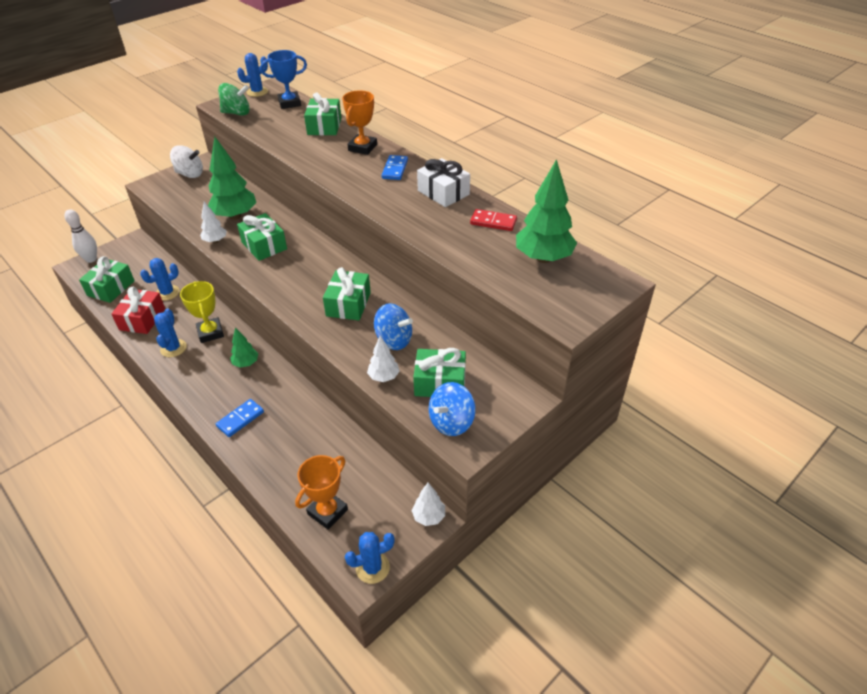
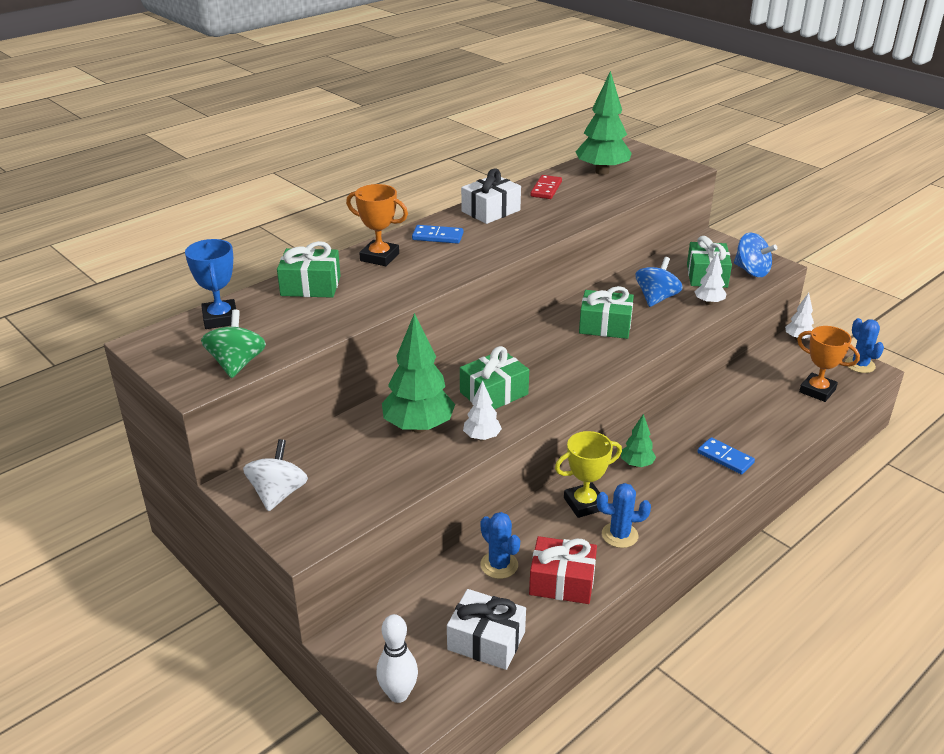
camera: 90 degrees left, 10 degrees down
green gift [79,256,135,303] -> white gift [447,589,526,670]
blue cactus [237,53,268,97] -> none

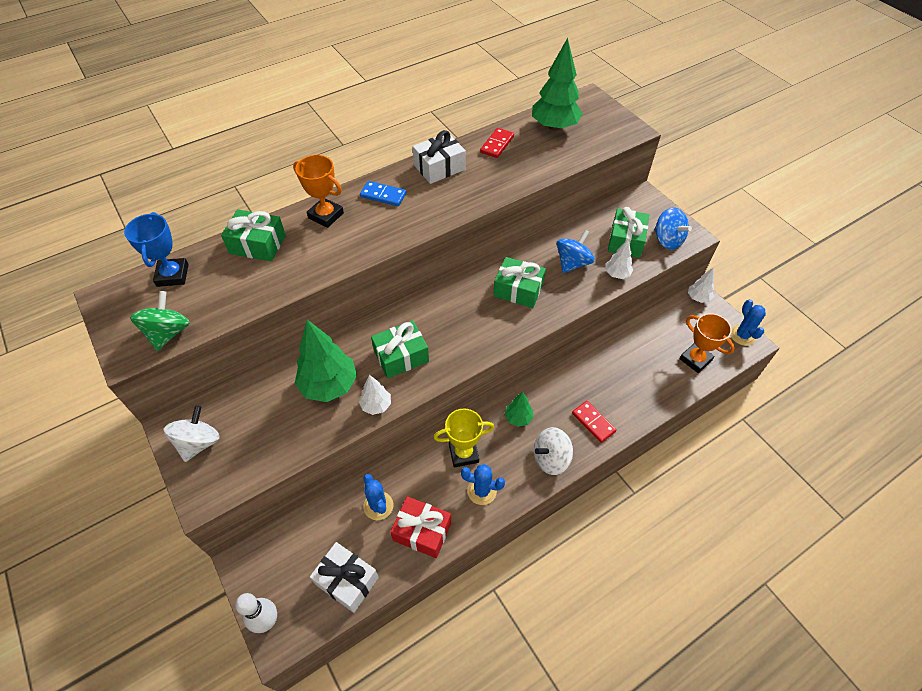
camera: 10 degrees right, 20 degrees up
blue domino [698,437,755,474] -> red domino [572,401,616,443]
none -> white spinning top [534,427,573,475]

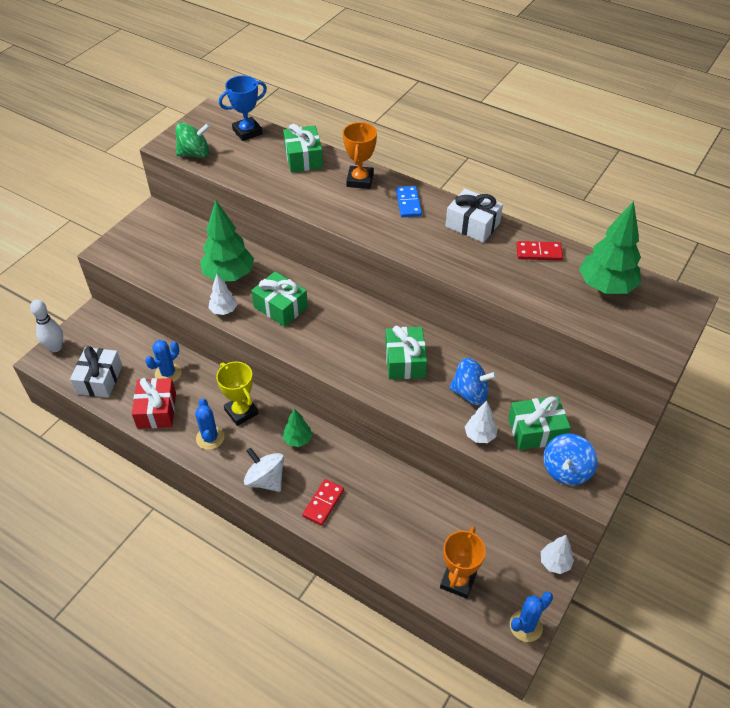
camera: 65 degrees right, 5 degrees down
white spinning top [163,405,220,462] -> none

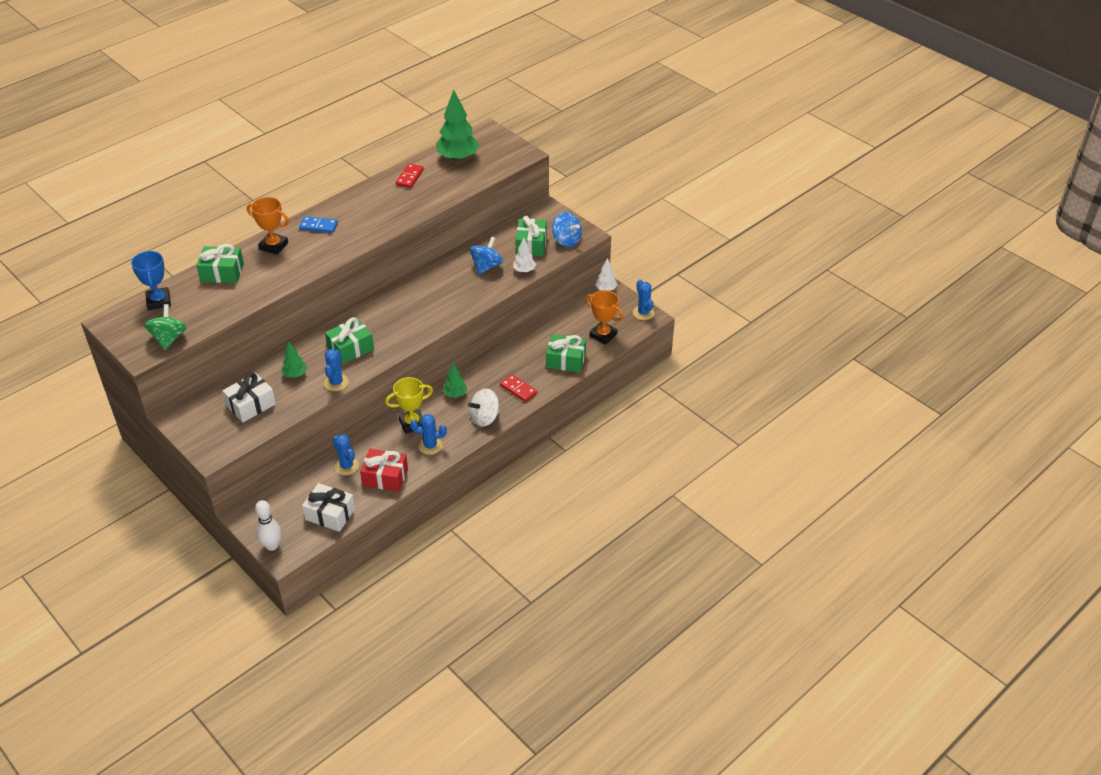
camera: 75 degrees left, 5 degrees down
green tree [200,200,254,281] -> green tree [282,341,307,378], size x0.52
white tree [208,274,238,315] -> blue cactus [324,349,349,391]
green gift [385,326,427,379] -> green gift moved to [546,334,586,372]
white gift [446,189,503,243] -> white gift moved to [222,373,276,423]

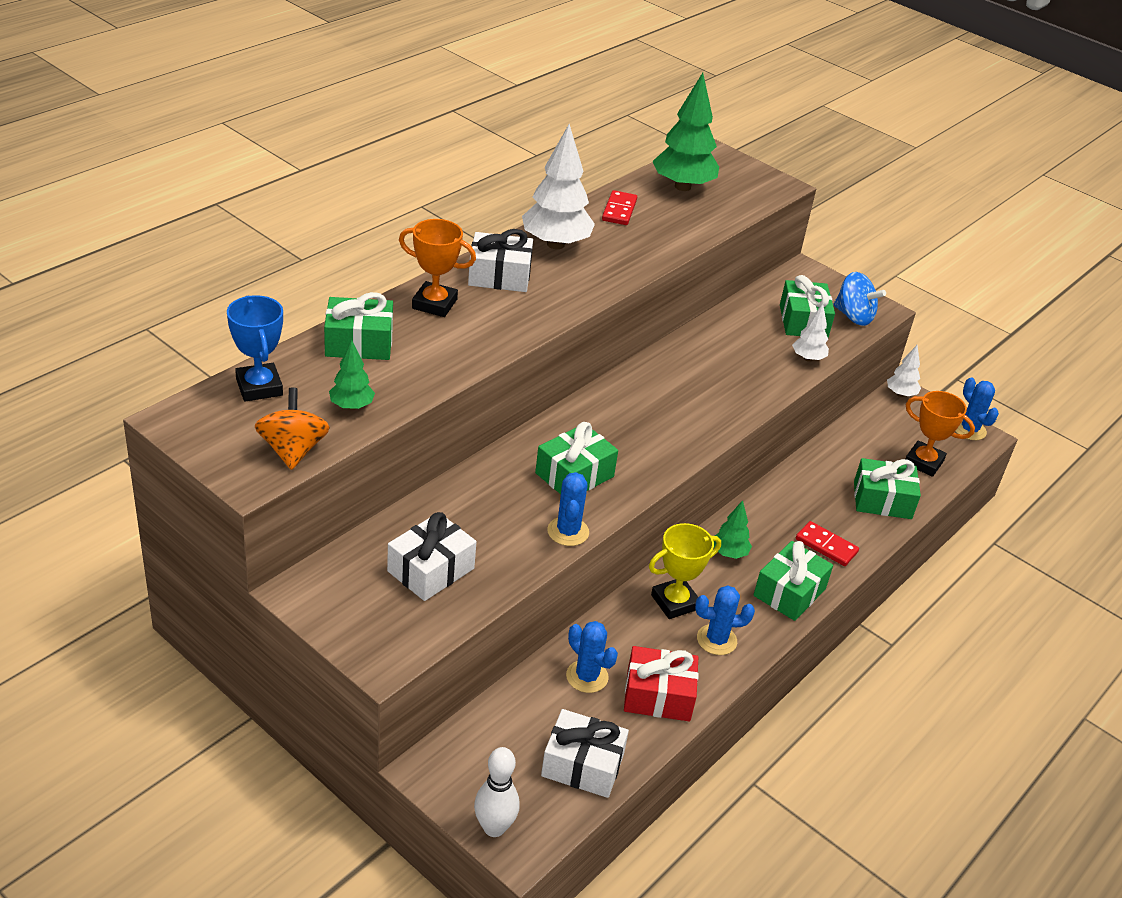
camera: 10 degrees left, 5 degrees down
green spinning top [144,304,187,350] -> orange spinning top [255,388,330,470]
green tree [282,341,307,378] -> green tree moved to [329,340,375,410]
blue domino [299,216,338,233] -> white gift [468,229,533,292]
white spinning top [468,389,500,427] -> green gift [754,541,833,621]
blue spinning top [470,237,503,275] -> none
none -> white tree [522,124,595,249]

